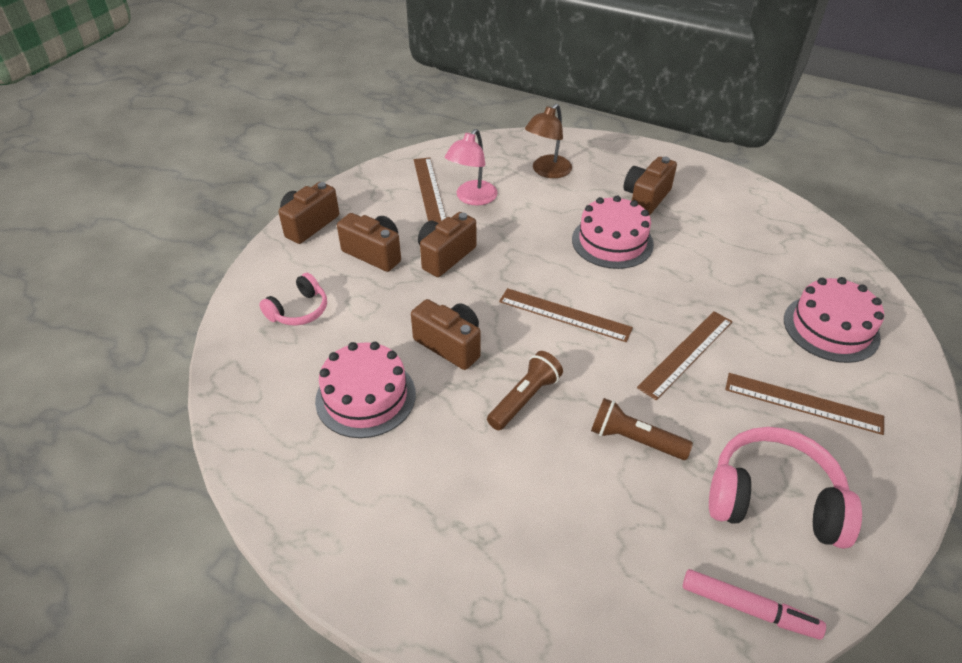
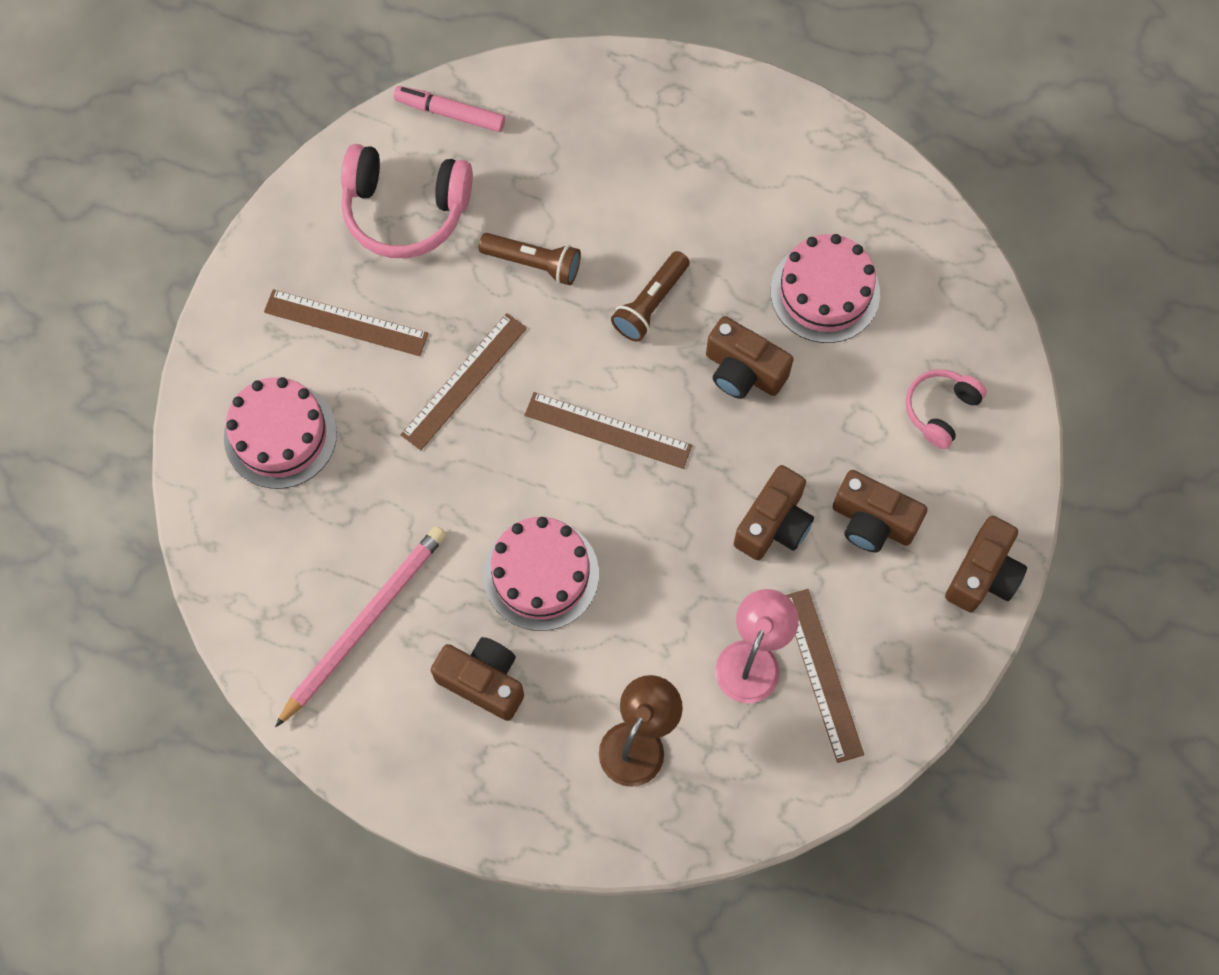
camera: 175 degrees right, 25 degrees up
brown camera [624,157,677,215] -> brown camera turned 90 degrees counterclockwise [431,637,524,721]
none -> pink pencil [275,526,446,728]

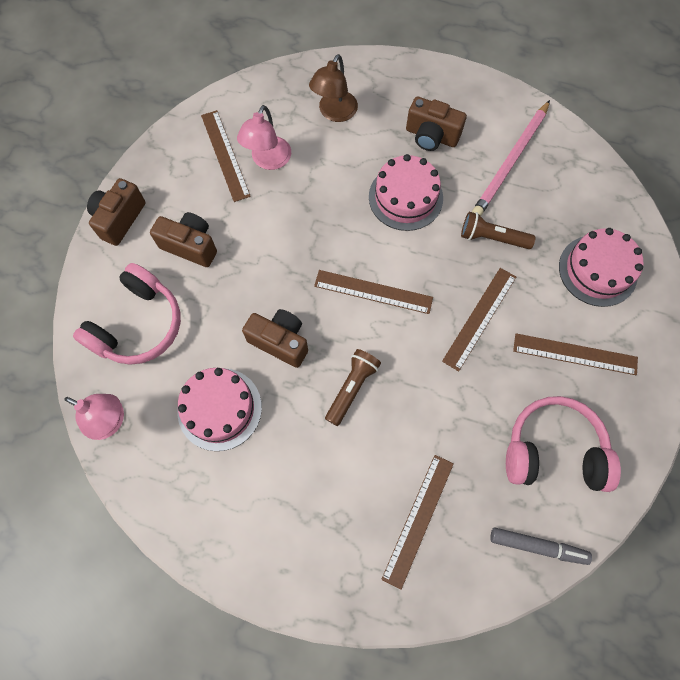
camera: 175 degrees right, 0 degrees up
pink marker [394,86,505,132] -> grey marker [490,528,592,565]
brown flashlight [479,233,581,285] -> brown flashlight moved to [461,212,536,249]
brown camera [733,465,814,560] -> none
pink headphones [906,369,987,449] -> pink headphones [73,263,181,365], size x1.74
none -> pink lamp [64,394,124,440]
none -> brown ruler [381,455,454,590]

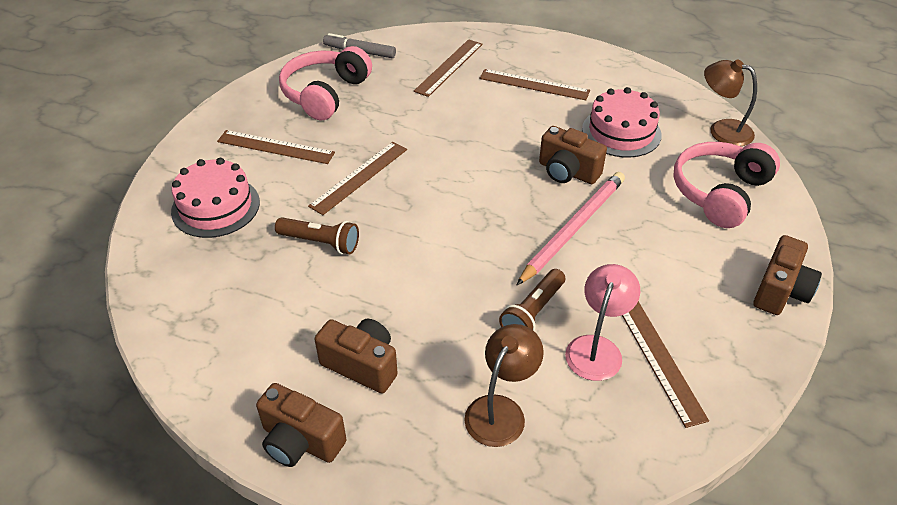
camera: 175 degrees left, 25 degrees down
pink lamp [64,394,124,440] -> brown lamp [704,59,757,146]
brown camera [150,212,217,267] -> brown camera moved to [256,383,347,467]
brown ruler [314,270,433,314] -> brown ruler moved to [479,69,590,100]
brown flashlight [325,349,381,426] -> brown flashlight moved to [499,269,565,331]
pink cake [369,154,443,231] -> none
pink pencil [472,100,550,216] -> pink pencil moved to [517,172,625,285]
pink headphones [506,396,621,492] -> pink headphones turned 105 degrees clockwise [279,46,372,120]

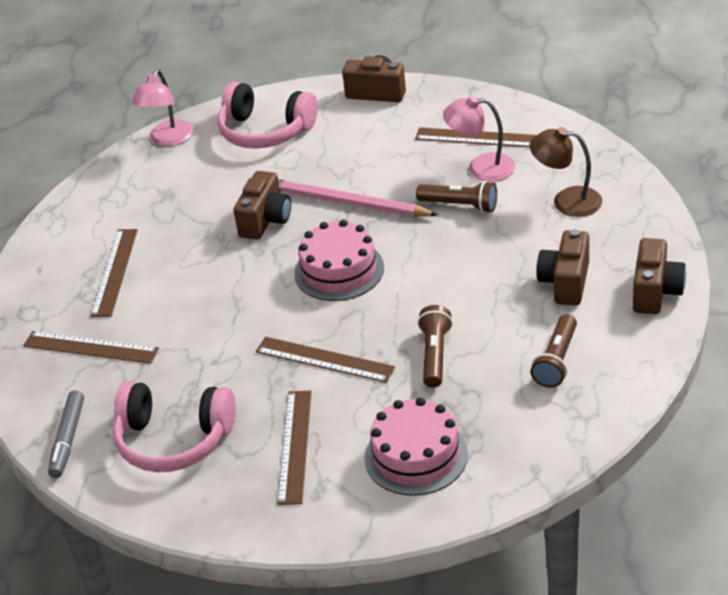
camera: 100 degrees left, 5 degrees down
pink cake [582,87,662,157] -> pink cake moved to [294,220,384,301]
brown ruler [622,301,709,428] -> brown ruler turned 45 degrees clockwise [415,127,537,147]
brown lamp [704,59,757,146] -> pink lamp [132,69,193,146]
none -> brown flashlight [531,314,577,388]

